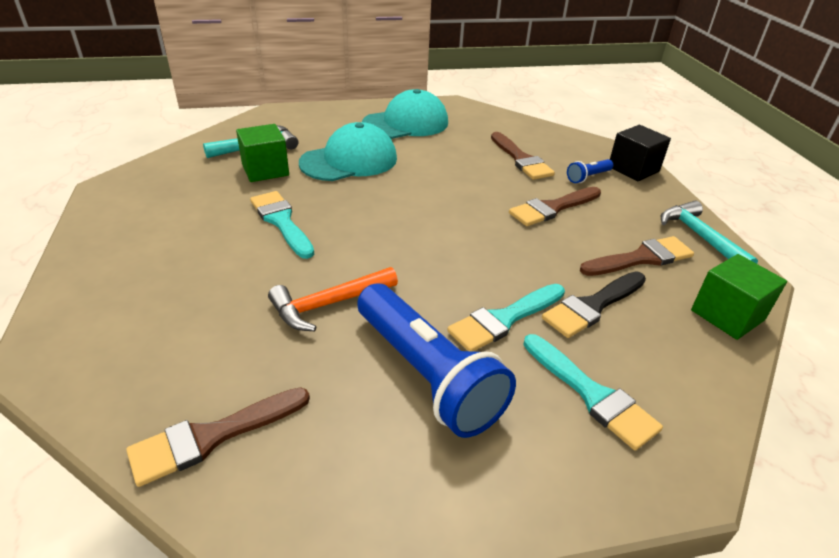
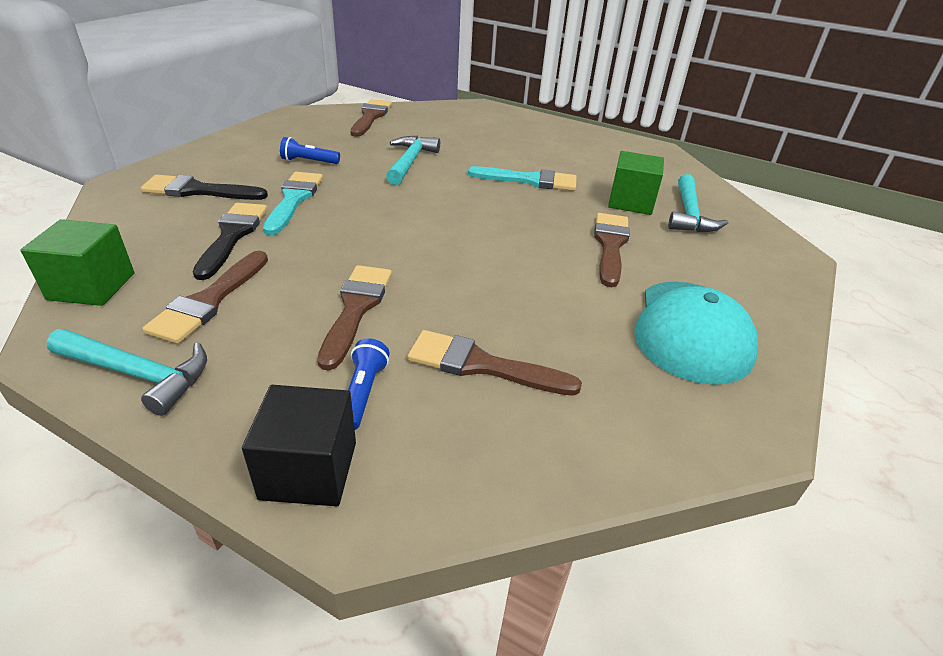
camera: 130 degrees right, 0 degrees up
orange hammer [268,267,398,331] -> turquoise hammer [386,136,440,185]
turquoise cap [299,122,397,181] -> brown brush [594,213,630,287]
blue flashlight [357,284,516,438] -> blue flashlight [280,137,340,164], size x0.43
turquoise brush [524,334,663,451] -> black brush [141,175,268,200]

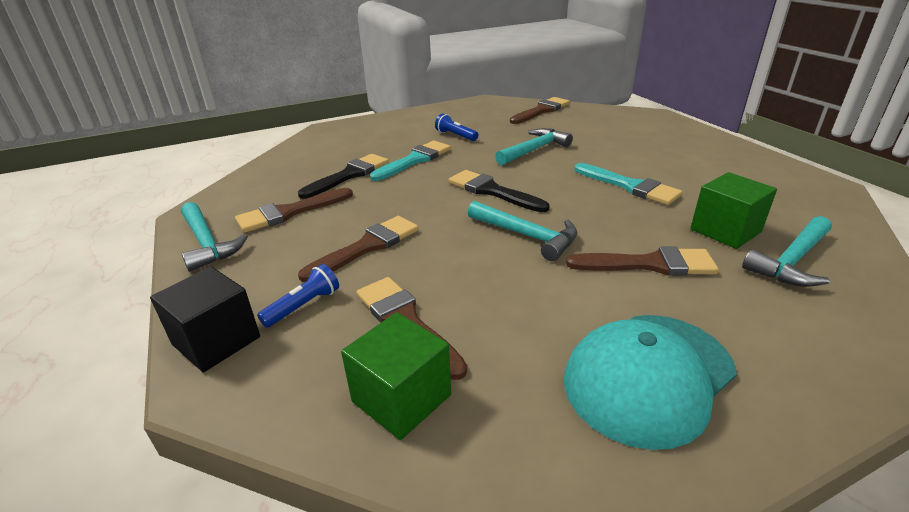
camera: 40 degrees right, 5 degrees down
green cube [21,219,135,306] -> green cube moved to [341,312,451,440]
black brush [141,175,268,200] -> black brush moved to [448,170,549,212]
brown brush [594,213,630,287] -> brown brush turned 45 degrees clockwise [566,247,719,276]
none -> turquoise hammer [468,201,577,261]

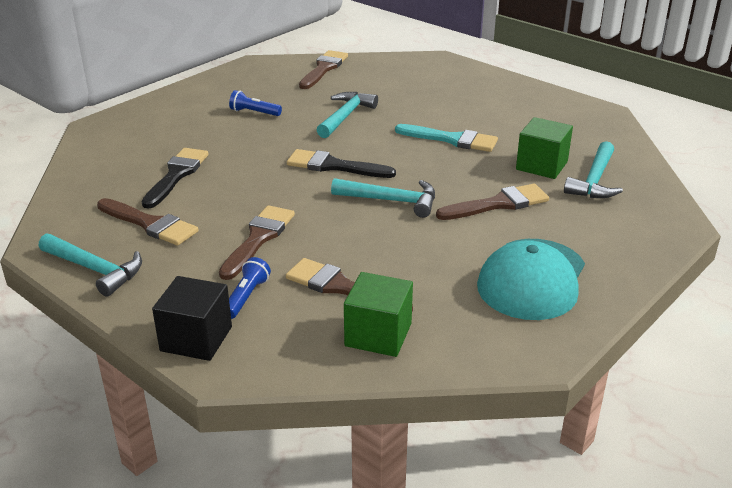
camera: 25 degrees left, 0 degrees up
brown brush [235,188,353,233] -> brown brush turned 90 degrees counterclockwise [97,198,199,246]
turquoise brush [370,141,451,181] -> none

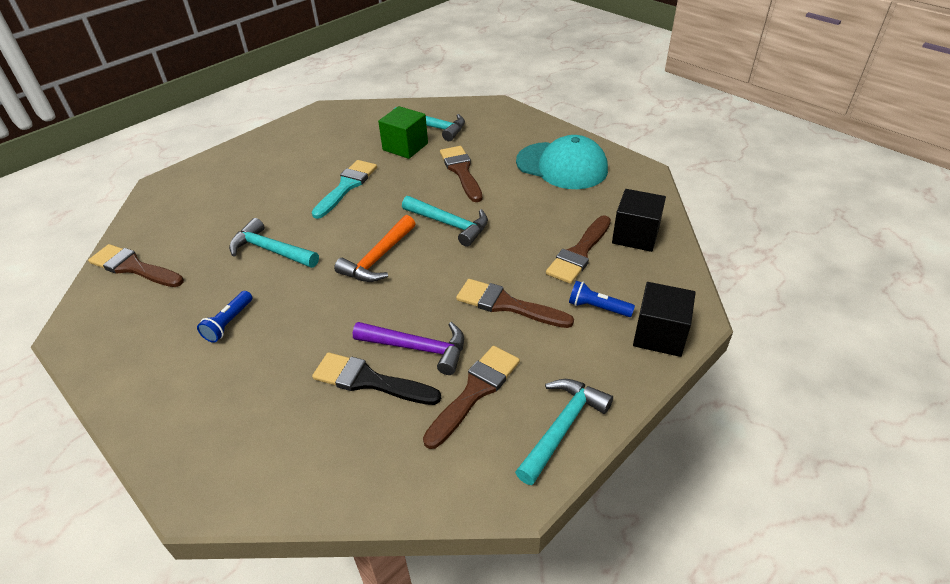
camera: 85 degrees left, 10 degrees up
black brush [287,149,396,178] -> orange hammer [334,215,416,282]
turquoise hammer [331,178,435,218] -> turquoise hammer turned 105 degrees clockwise [402,196,488,247]
green cube [344,272,413,357] -> black cube [612,189,666,252]
none -> purple hammer [353,322,464,375]

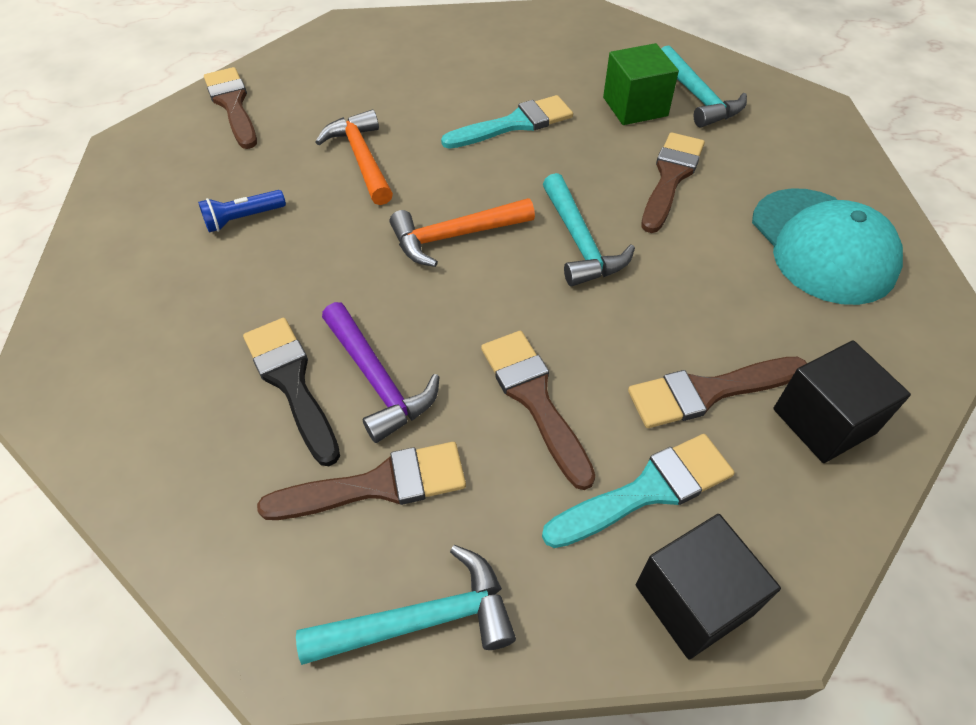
camera: 40 degrees right, 10 degrees up
turquoise hammer [229,218,319,268] -> orange hammer [316,109,393,205]
blue flashlight [569,281,635,317] -> turquoise brush [542,434,734,548]

